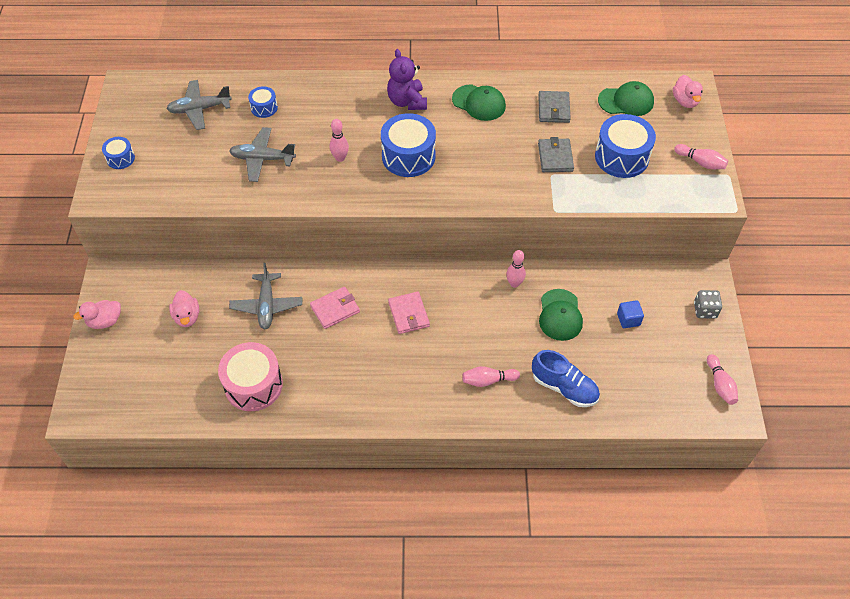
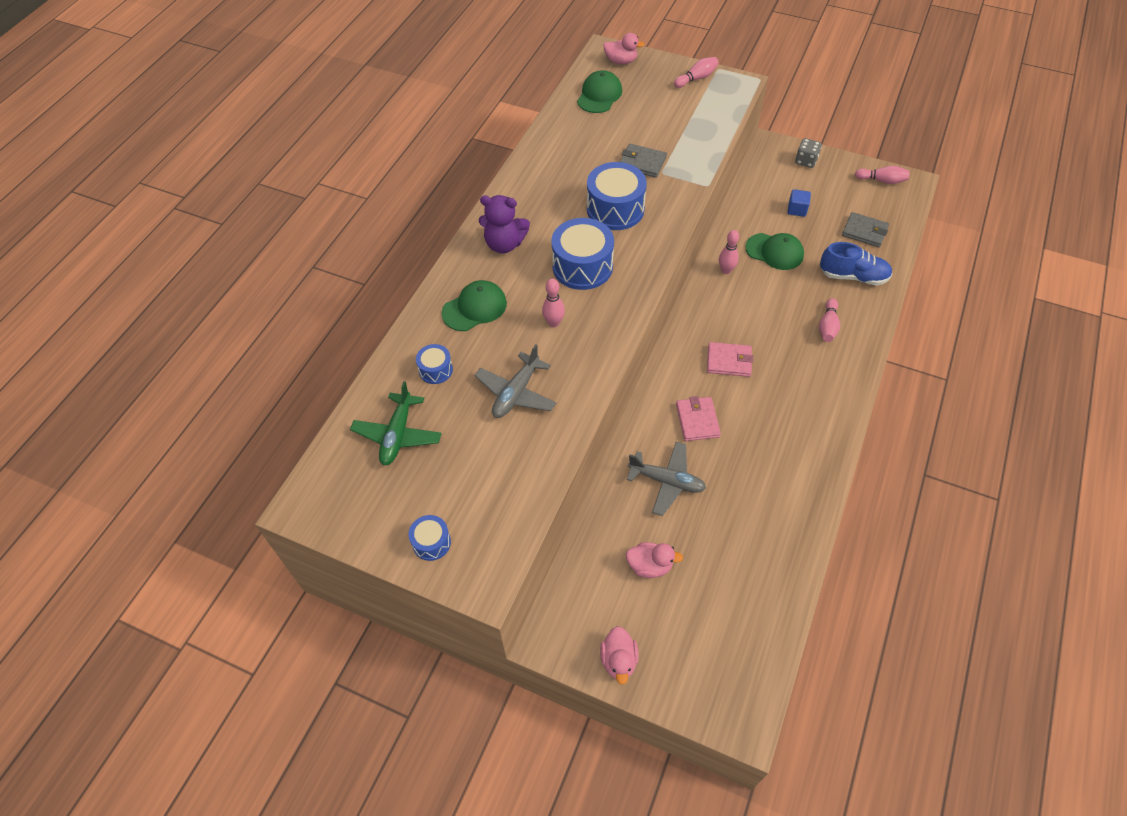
camera: 65 degrees left, 0 degrees up
grey plane [167,80,232,130] -> green plane [350,381,442,465]
pink drum [218,342,283,411] -> none
green cap [452,84,506,121] -> green cap moved to [441,280,507,331]
blue shoe [532,350,600,407] -> blue shoe turned 45 degrees clockwise [820,242,892,286]
grey wallet [538,91,571,123] -> grey wallet moved to [842,212,889,247]
blue drum [595,114,656,178] -> blue drum moved to [587,162,647,230]

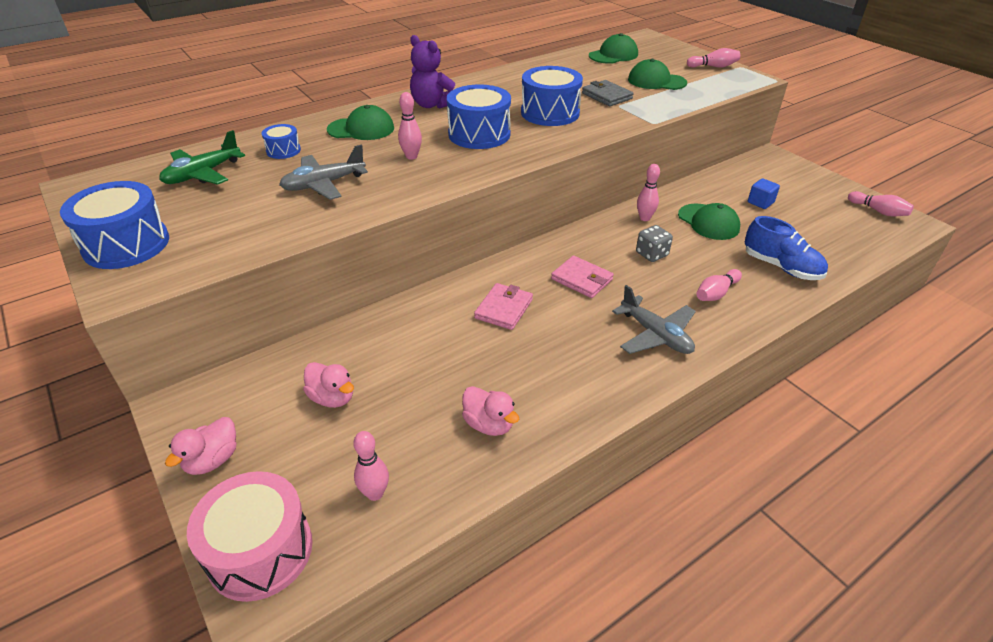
camera: 30 degrees right, 15 degrees down
blue drum [409,515,451,561] -> blue drum [60,181,169,269], size x1.94
pink duck [603,33,644,64] -> pink duck moved to [462,386,519,436]
grey plane [627,442,706,516] -> grey plane moved to [612,285,696,354]
grey dice [795,138,822,168] -> grey dice moved to [636,225,673,262]
grey wallet [842,212,889,247] -> none
none -> pink drum [187,471,313,602]
none -> pink bowling pin [353,431,389,501]
none -> green cap [628,59,687,90]

